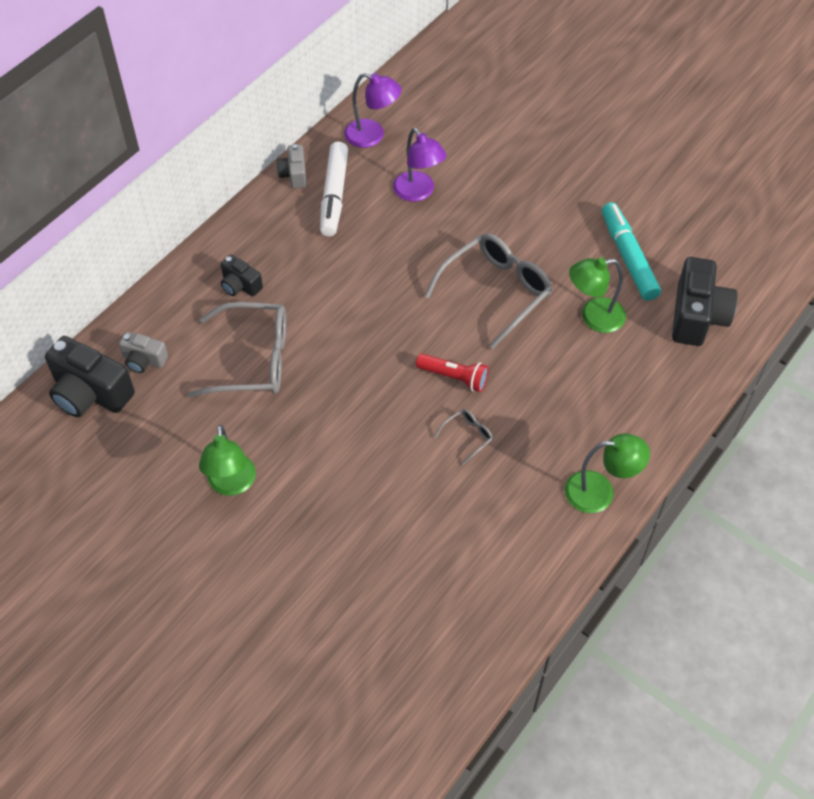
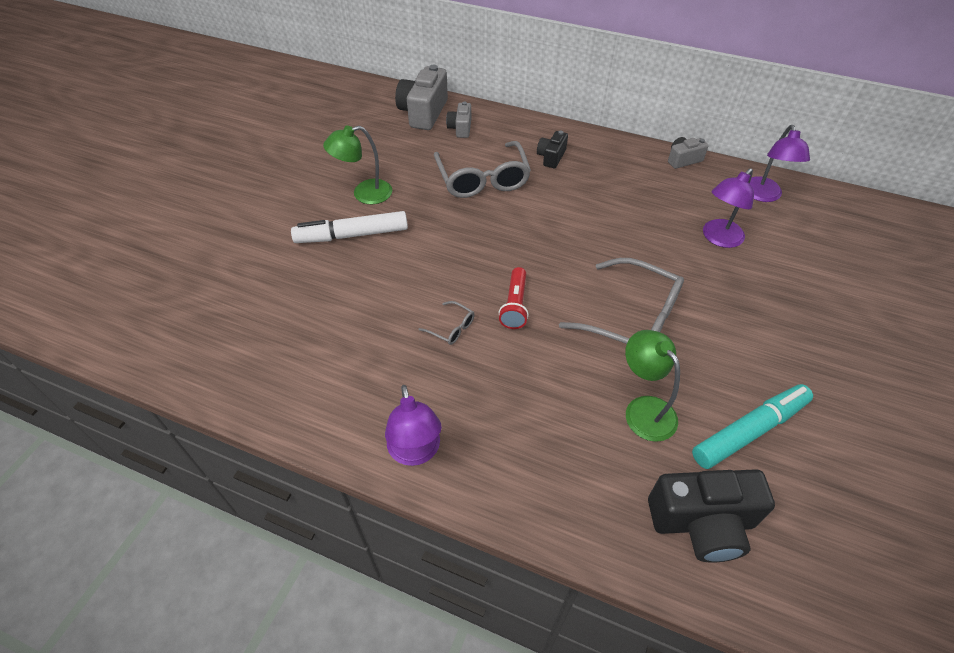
camera: 75 degrees right, 5 degrees down
black camera [45,336,135,417] -> grey camera [395,65,448,130]
white marker [320,142,348,237] -> white marker moved to [291,211,408,243]
green lamp [565,433,650,513] -> purple lamp [385,385,442,466]

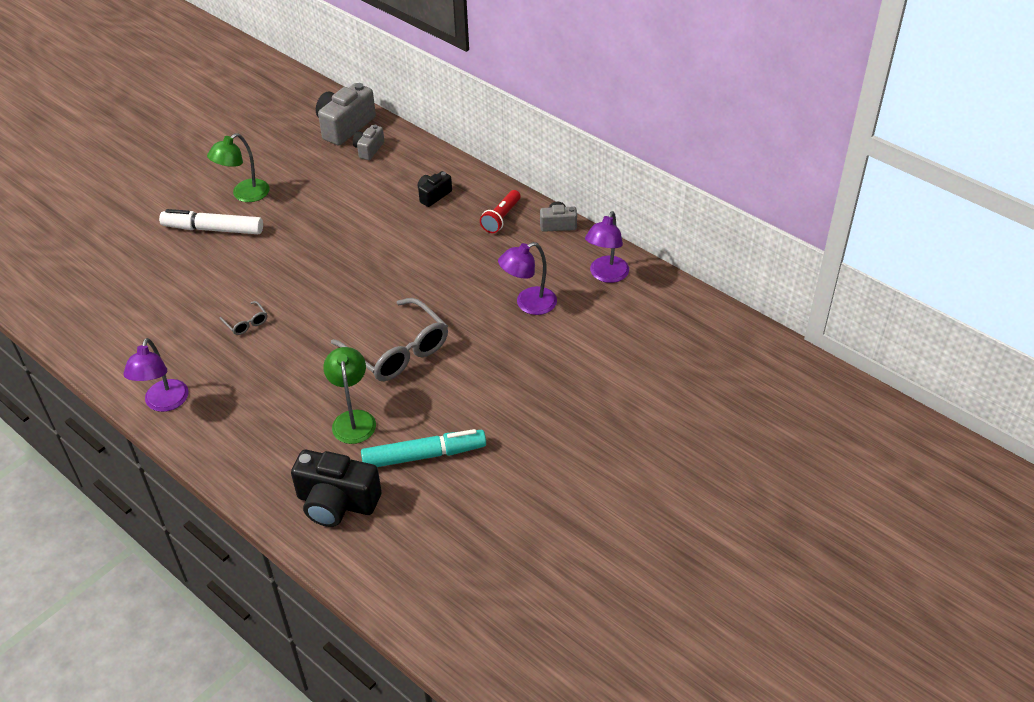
camera: 20 degrees right, 5 degrees down
green lamp [323,125,392,204] -> green lamp turned 45 degrees counterclockwise [207,133,270,202]
grey glasses [434,141,531,198] -> none
red flashlight [499,267,529,329] -> red flashlight moved to [480,190,520,233]

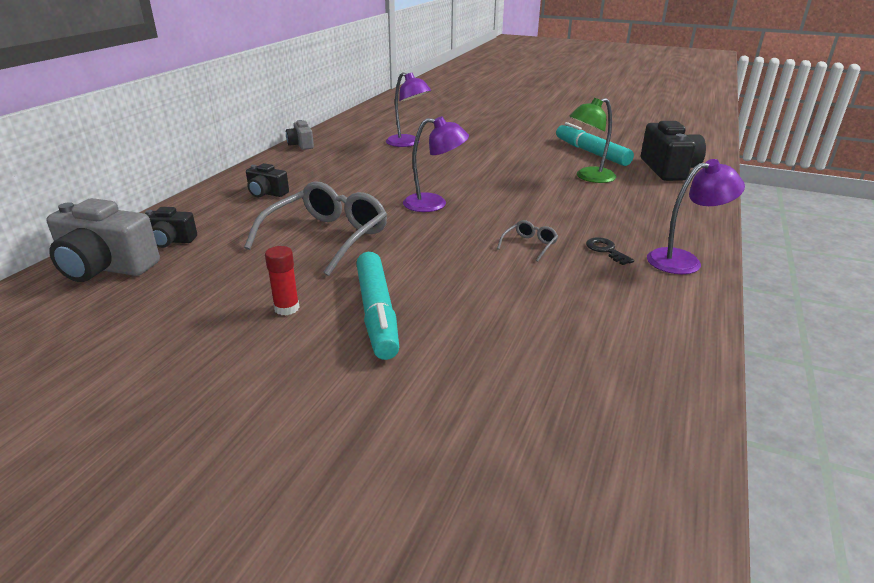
camera: 110 degrees left, 15 degrees down
white marker [159,209,263,234] -> turquoise marker [356,252,399,360]
green lamp [207,133,270,202] -> red glue stick [265,246,300,316]
grey glasses [331,298,448,381] -> grey glasses moved to [244,181,387,276]
grey camera [353,125,384,160] -> black camera [145,207,197,248]
red flashlight [480,190,520,233] -> none
purple lamp [585,211,629,283] -> purple lamp moved to [403,116,469,212]
none -> black key [586,237,634,265]

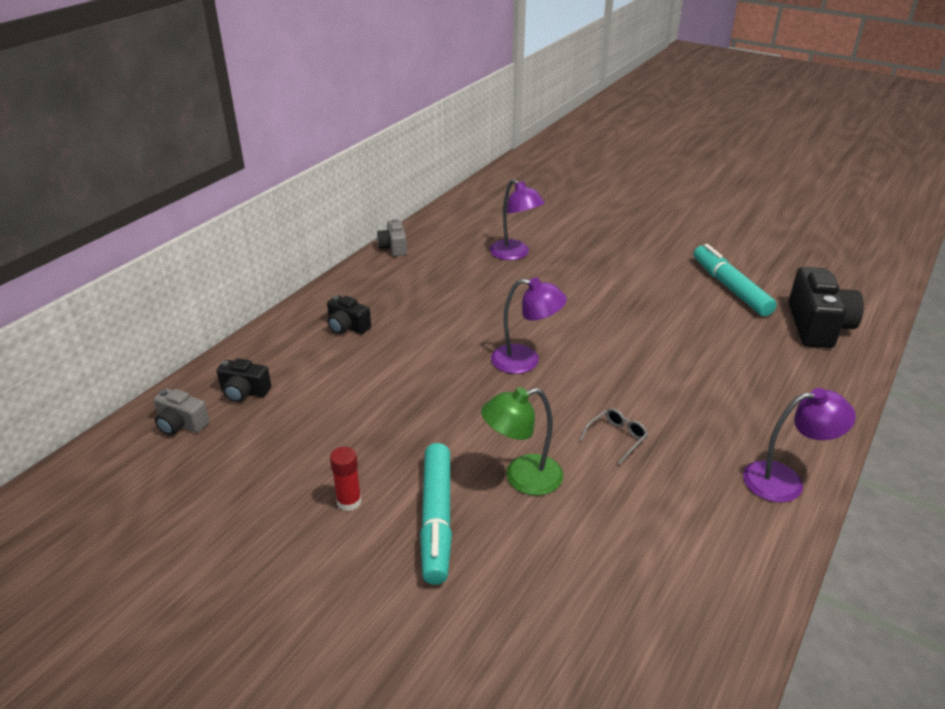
camera: 10 degrees right, 5 degrees up
grey camera [46,198,160,282] -> grey camera [154,388,210,435], size x0.54
grey glasses [244,181,387,276] -> none
green lamp [569,98,616,183] -> green lamp moved to [481,387,563,495]
black key [586,237,634,265] -> none

